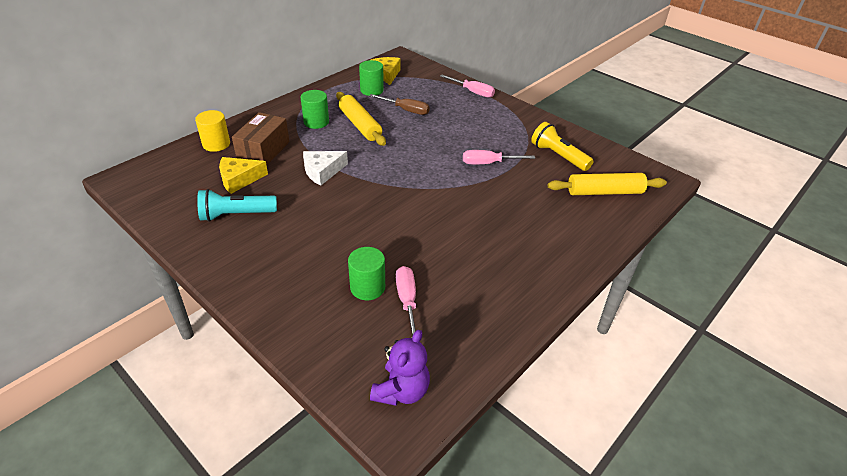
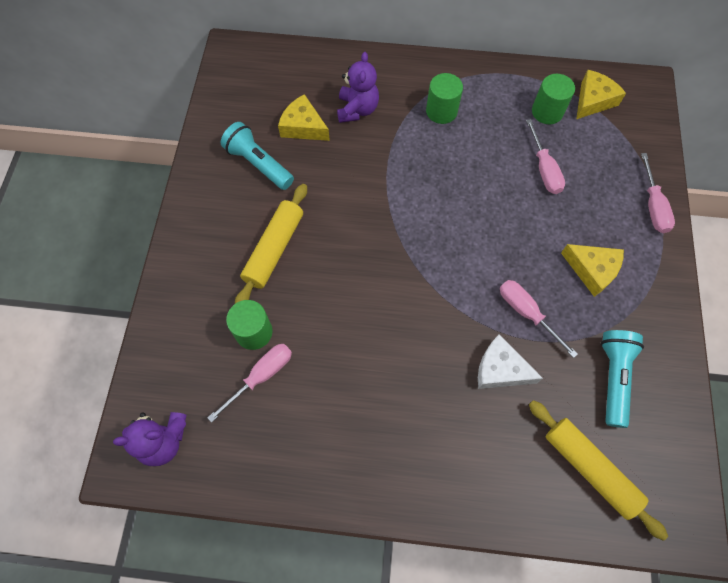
camera: 55 degrees right, 25 degrees up
yellow cylinder [195,110,230,152] -> none
brown box [232,112,289,166] -> purple teddy bear [337,52,379,123]
white cheese [303,151,348,186] -> white cheese moved to [478,334,543,389]
yellow rolling pin [336,92,386,146] -> yellow rolling pin moved to [235,184,307,304]
brown screwdriver [369,94,430,115] -> pink screwdriver [526,119,565,194]
yellow flashlight [531,122,594,171] -> turquoise flashlight [601,330,644,428]
none -> yellow cheese [561,244,624,297]

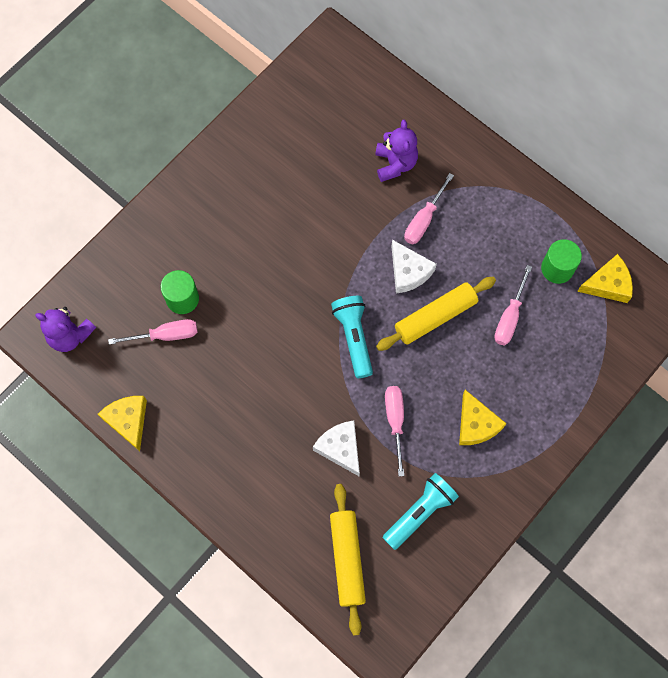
camera: 35 degrees right, 5 degrees up
turquoise flashlight [221,122,294,190] -> turquoise flashlight moved to [331,296,373,378]
yellow rolling pin [235,184,307,304] -> yellow rolling pin moved to [376,277,496,351]
yellow cheese [278,94,330,141] -> yellow cheese moved to [98,396,147,451]
purple teddy bear [337,52,379,123] -> purple teddy bear turned 45 degrees counterclockwise [375,120,418,182]
green cylinder [426,73,463,124] -> none
pink screwdriver [641,153,675,233] -> pink screwdriver moved to [404,173,454,244]
none -> white cheese [391,240,437,294]

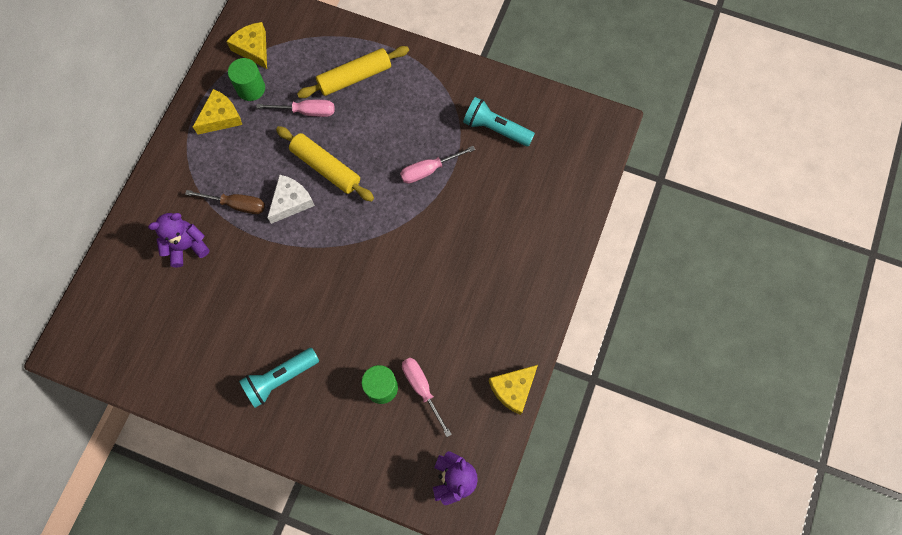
camera: 110 degrees left, 0 degrees up
white cheese [313,421,360,476] -> none
yellow rolling pin [330,484,366,636] -> yellow rolling pin moved to [297,46,409,98]
turquoise flashlight [331,296,373,378] -> turquoise flashlight moved to [239,348,319,408]
pink screwdriver [404,173,454,244] -> brown screwdriver [185,190,265,214]
yellow cheese [459,390,507,445] -> yellow cheese moved to [193,89,242,135]

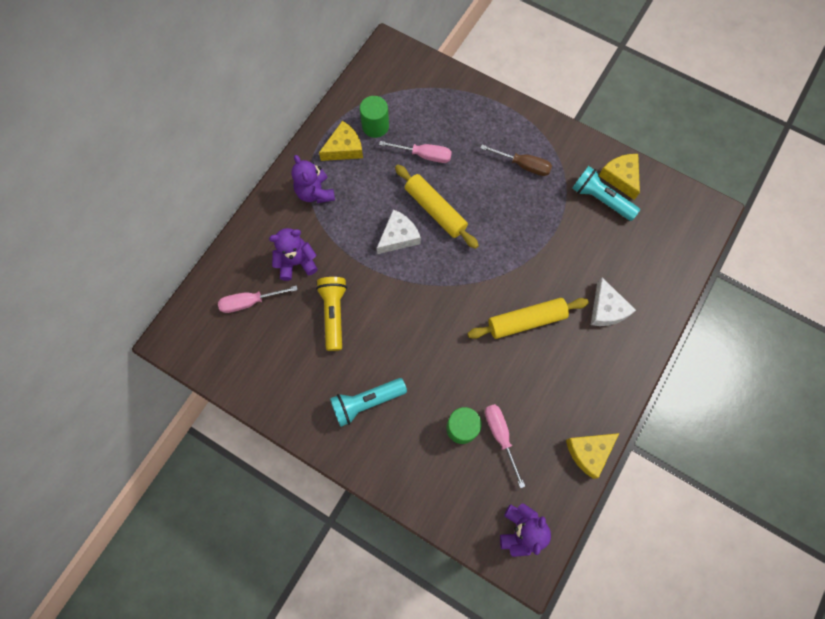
camera: 10 degrees right, 0 degrees up
brown screwdriver [185,190,265,214] -> brown screwdriver moved to [480,145,552,176]
yellow cheese [226,22,267,69] -> yellow cheese moved to [599,154,640,200]
yellow rolling pin [297,46,409,98] -> yellow rolling pin moved to [467,298,589,339]
pink screwdriver [400,146,475,184] -> pink screwdriver moved to [218,286,298,313]
none -> purple teddy bear [291,155,335,203]
none -> yellow flashlight [316,277,347,351]
none -> white cheese [591,278,636,326]

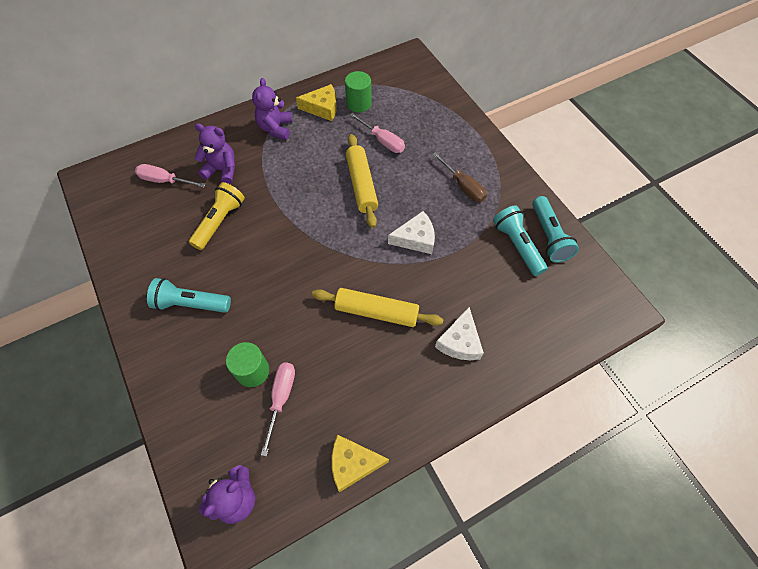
camera: 30 degrees right, 10 degrees down
white cheese [377,209,421,254] -> white cheese moved to [388,211,435,254]
yellow cheese [599,154,640,200] -> turquoise flashlight [532,196,579,262]

